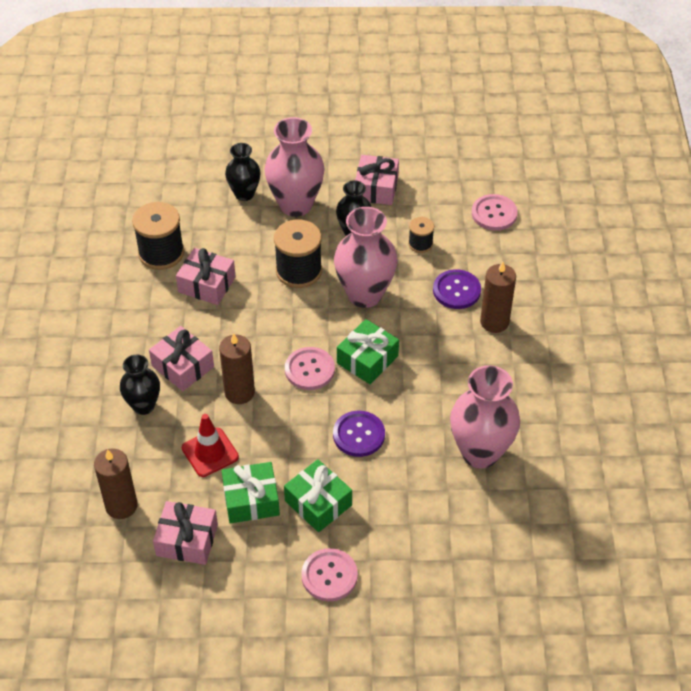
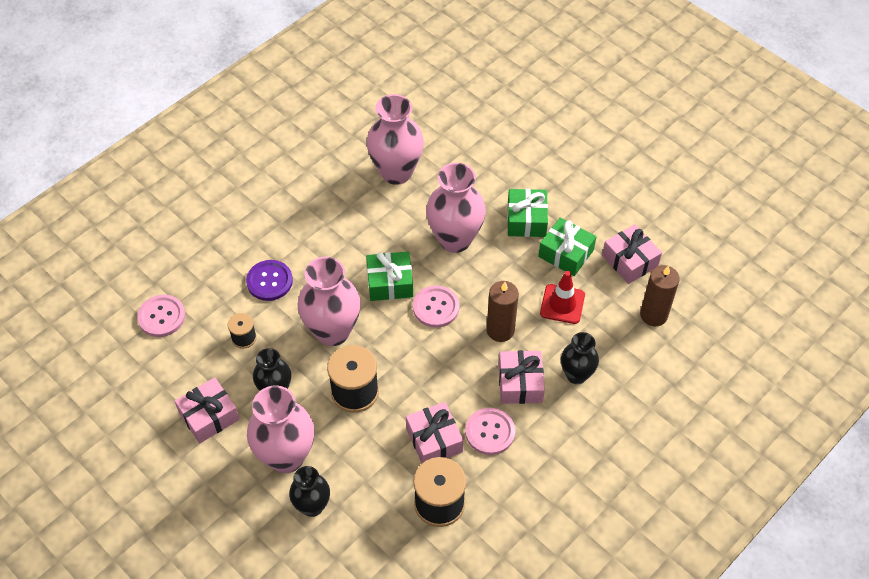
camera: 135 degrees left, 5 degrees up
pink button [301,548,358,601] -> pink button moved to [465,408,515,455]
purple button [333,411,385,457] -> pink vase [426,162,486,253]
brown candle [480,262,516,333] -> none

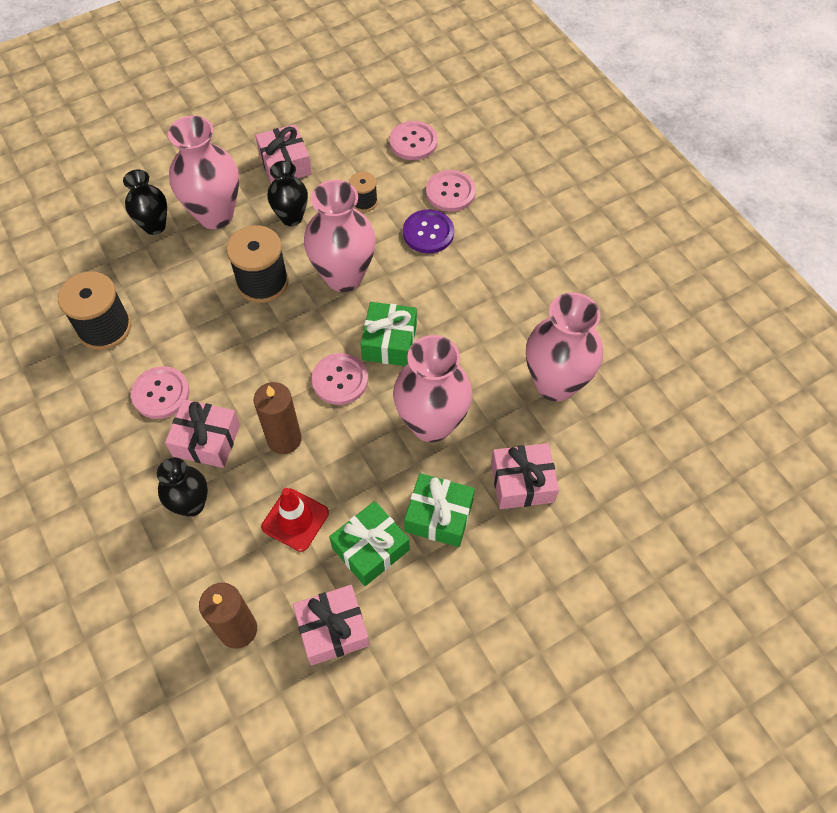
camera: 105 degrees right, 5 degrees up
pink gift [406,402,463,463] -> pink gift moved to [491,443,559,509]
none -> pink button [426,170,476,212]

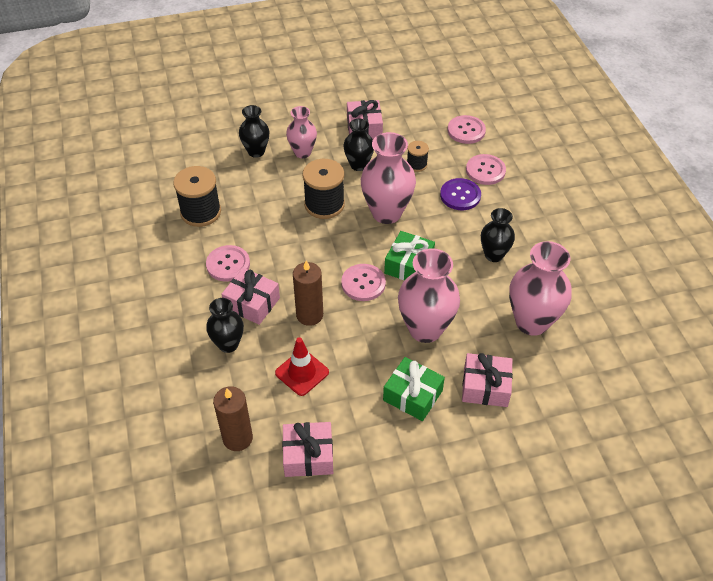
camera: 15 degrees right, 10 degrees down
pink vase [168,116,239,229] -> pink vase [286,106,317,158], size x0.60
green gift [329,501,409,586] -> none
none -> black vase [481,208,515,262]

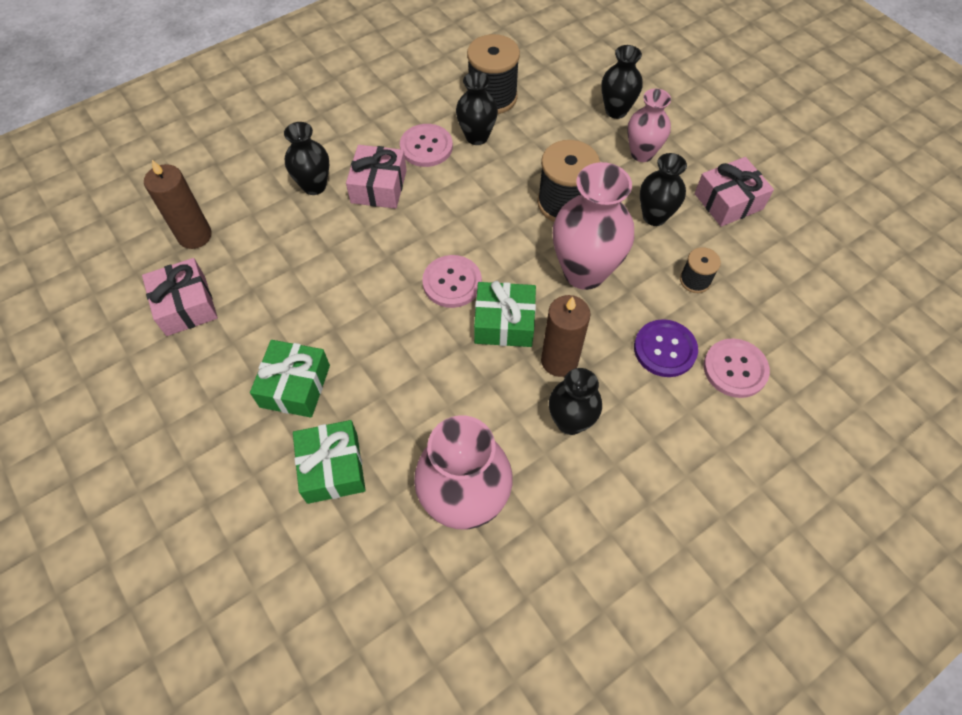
camera: 70 degrees right, 10 degrees up
red traffic cone [275,337,329,396] -> none
brown candle [293,260,323,326] -> brown candle moved to [541,295,591,377]
pink vase [398,248,460,343] -> none
pink button [448,115,486,144] -> none
pink gift [462,353,513,407] -> green gift [293,420,366,504]
none -> black vase [456,71,498,145]

